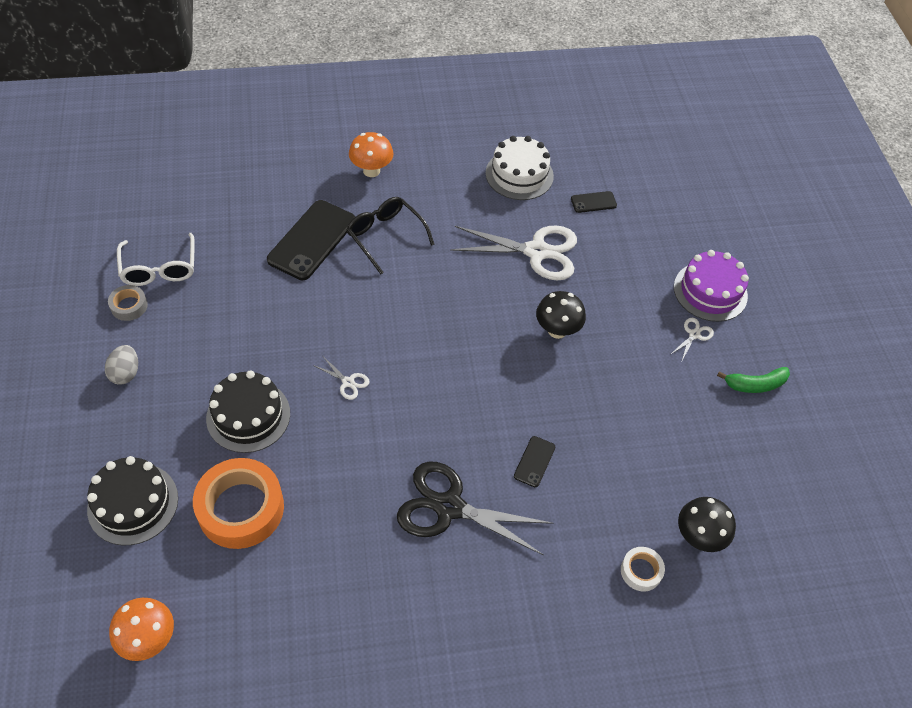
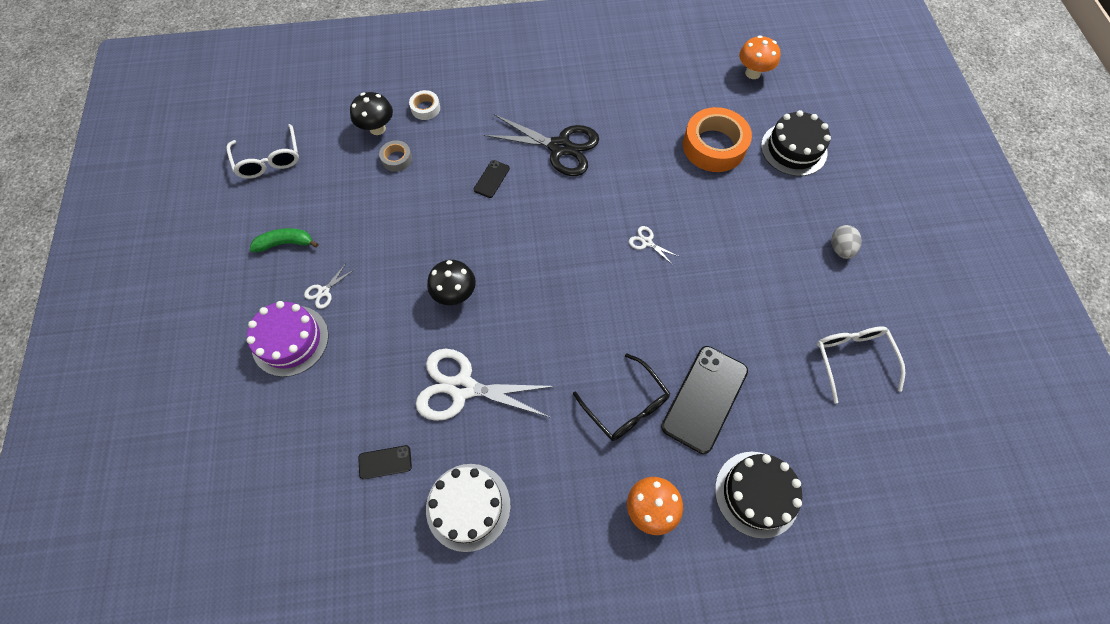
camera: 175 degrees left, 10 degrees up
grey tape [108,285,148,321] -> grey tape moved to [379,140,412,172]
black cake [206,370,290,453] -> black cake moved to [715,452,802,539]
none -> white glasses [227,124,299,179]

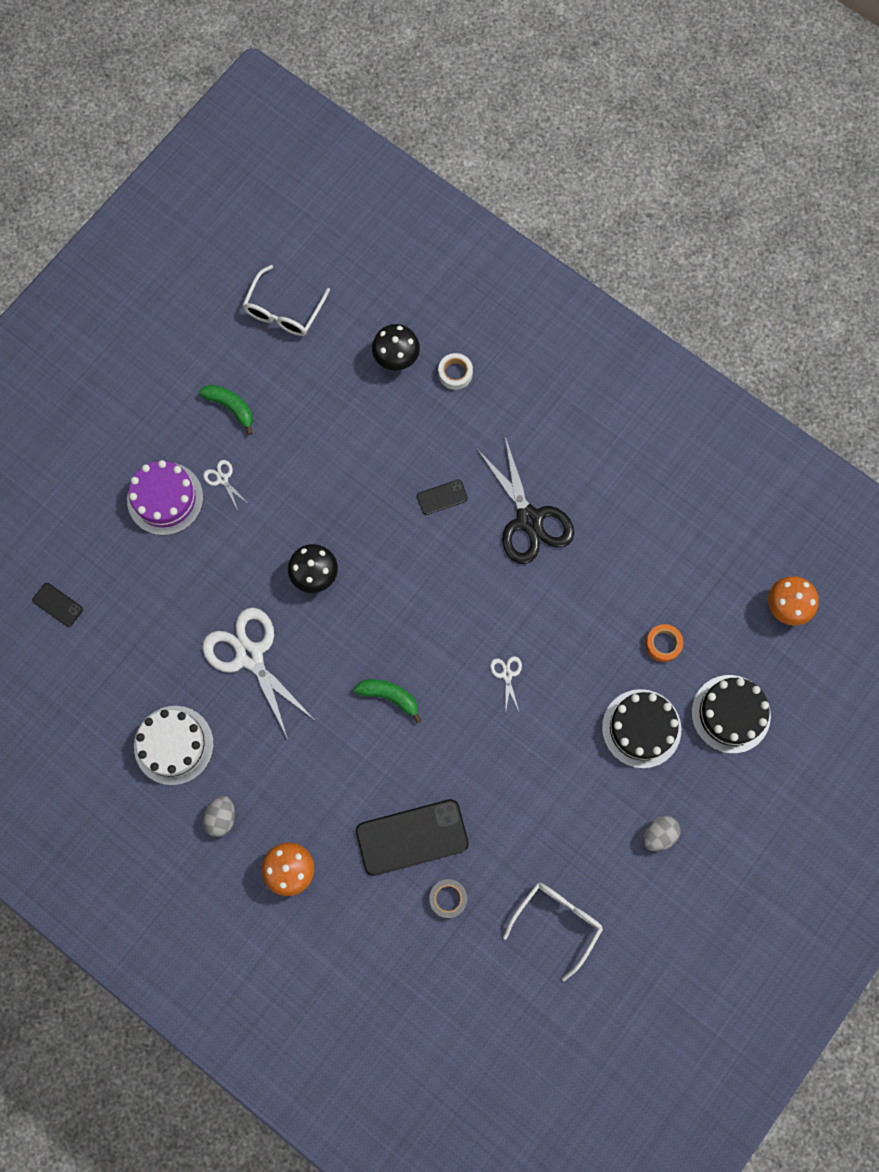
camera: 45 degrees right, 10 degrees up
white scissors [304,263,355,309] -> white scissors turned 60 degrees clockwise [203,460,250,510]
black phone [358,445,412,479] -> black phone moved to [32,583,83,627]
grey tape [379,140,412,172] -> grey tape moved to [429,879,467,918]
black glasses [573,353,670,441] -> none
orange tape [683,107,752,172] -> orange tape [645,624,683,662], size x0.48
black cake [715,452,802,539] -> black cake moved to [602,689,681,768]
none -> grey egg [203,796,235,837]
none -> green banana [354,679,421,723]

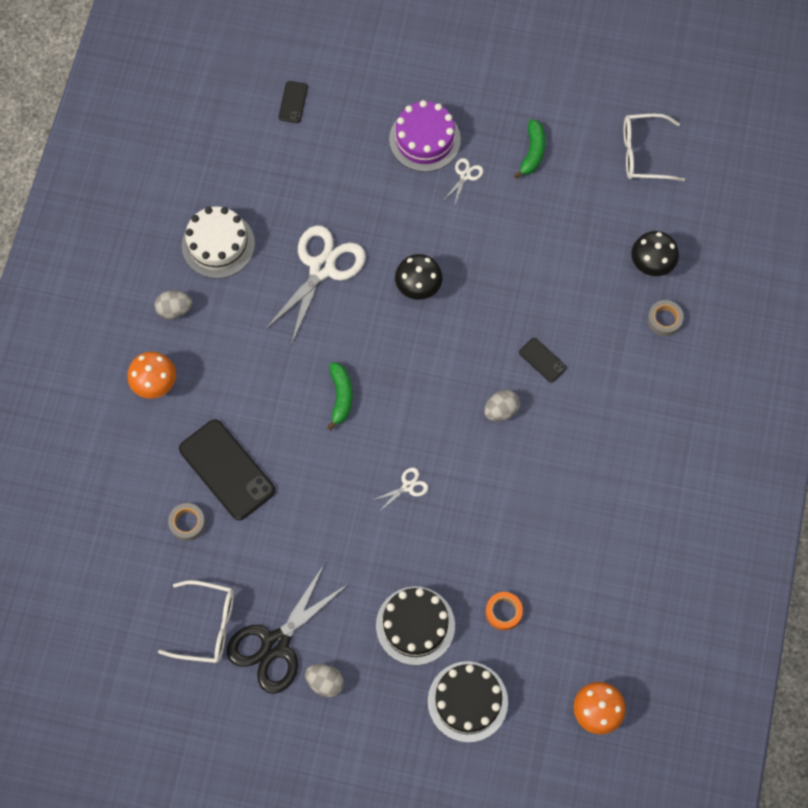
camera: 65 degrees right, 5 degrees down
white tape [438,353,473,390] -> grey tape [647,300,684,336]
black scissors [476,437,574,564] -> black scissors moved to [227,563,348,694]
none -> grey egg [484,390,520,421]

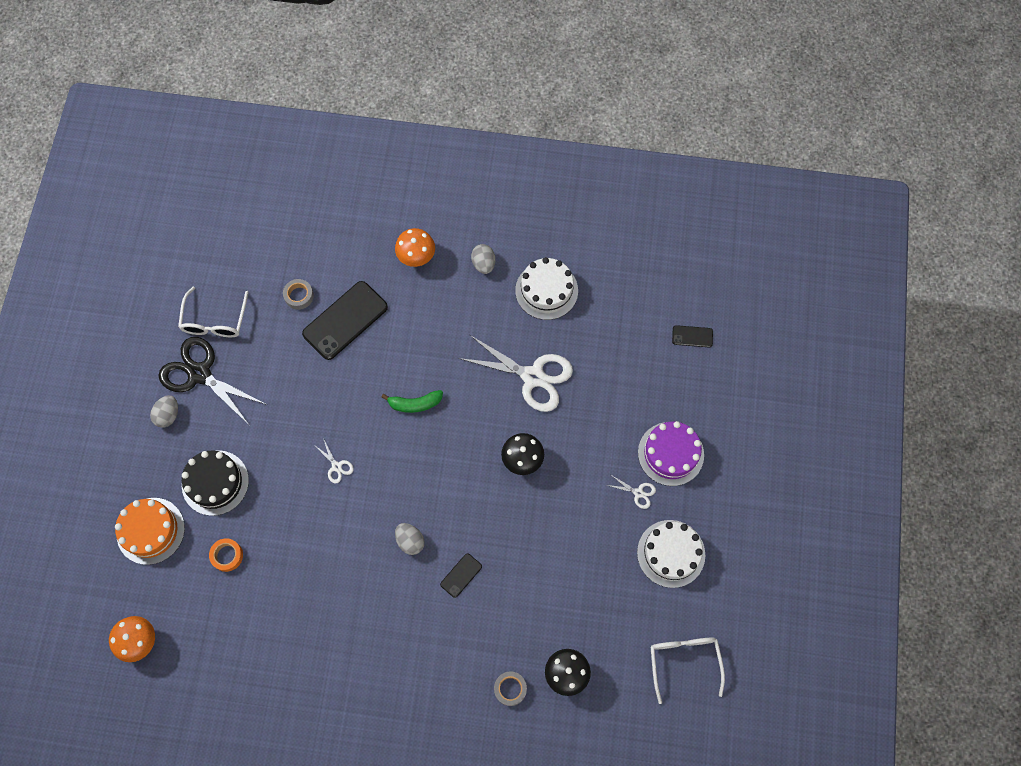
camera: 85 degrees right, 0 degrees up
black cake [428,661,508,743] -> orange cake [115,498,185,565]
green banana [514,119,545,179] -> white cake [637,520,705,588]

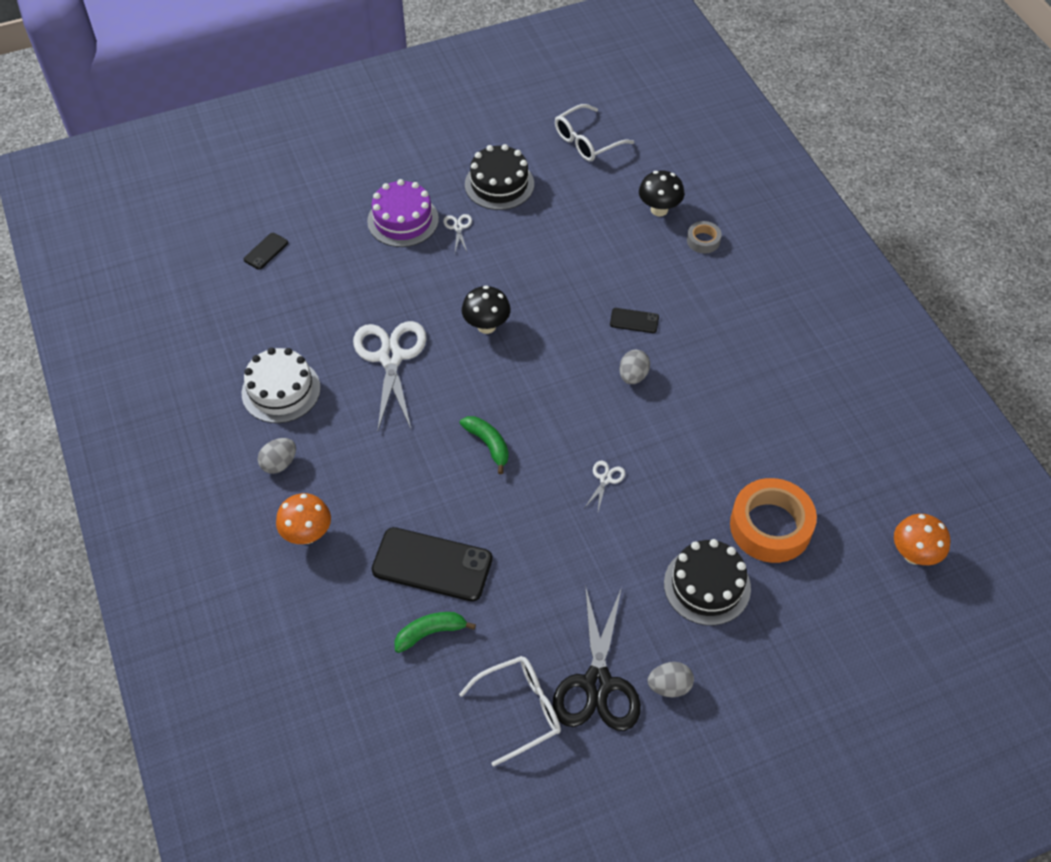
camera: 120 degrees left, 15 degrees down
orange cake [115,498,185,565] -> none
orange tape [209,538,243,572] -> orange tape [730,478,817,563], size x2.09
grey tape [283,279,314,310] -> green banana [394,612,476,653]
white cake [637,520,705,588] -> black cake [465,144,534,210]
black phone [672,325,713,347] -> black phone turned 60 degrees clockwise [244,233,288,270]

